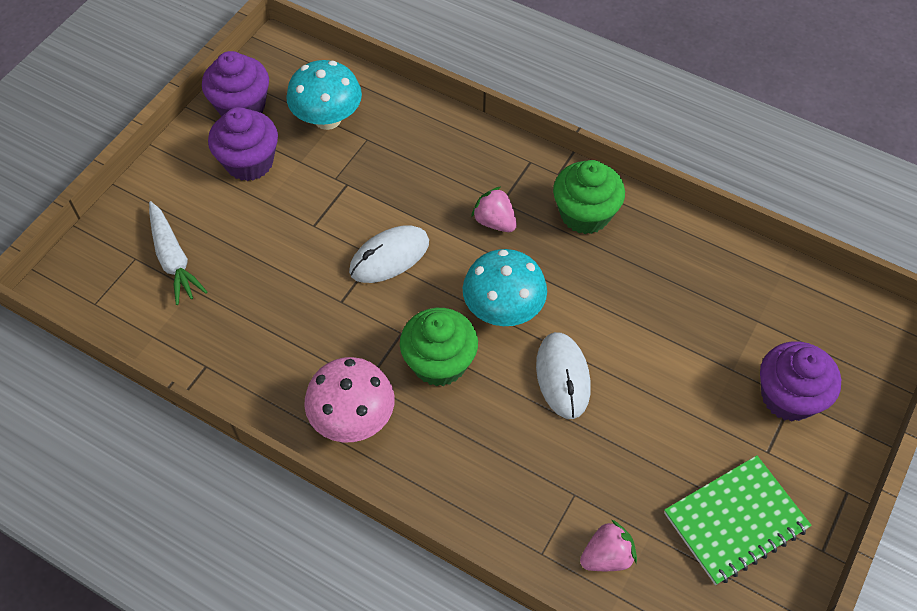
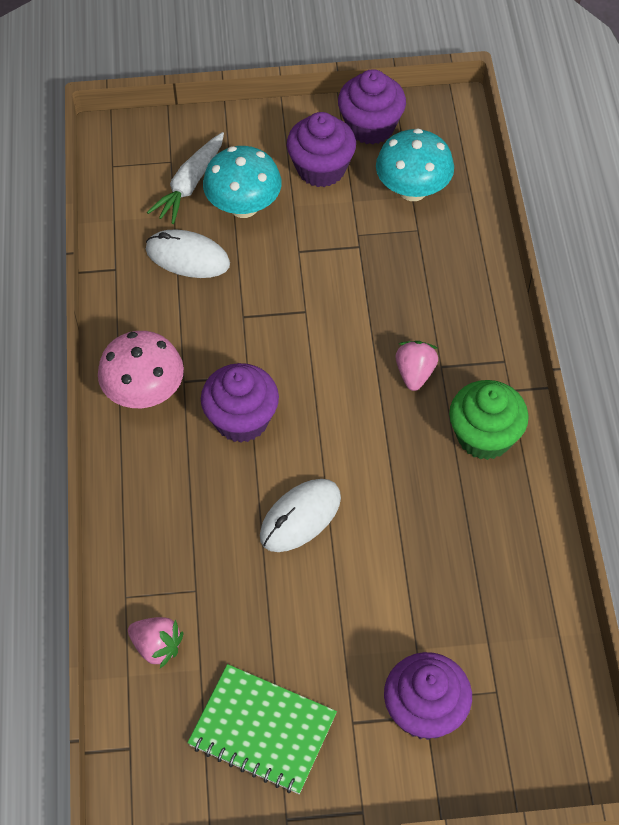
camera: 55 degrees right, 0 degrees up
white mouse [349,225,429,283] -> white mouse moved to [146,229,230,278]
green cupcake [400,308,478,386] -> purple cupcake [201,363,279,443]
turquoise mushroom [463,249,547,326] -> turquoise mushroom moved to [203,146,282,218]

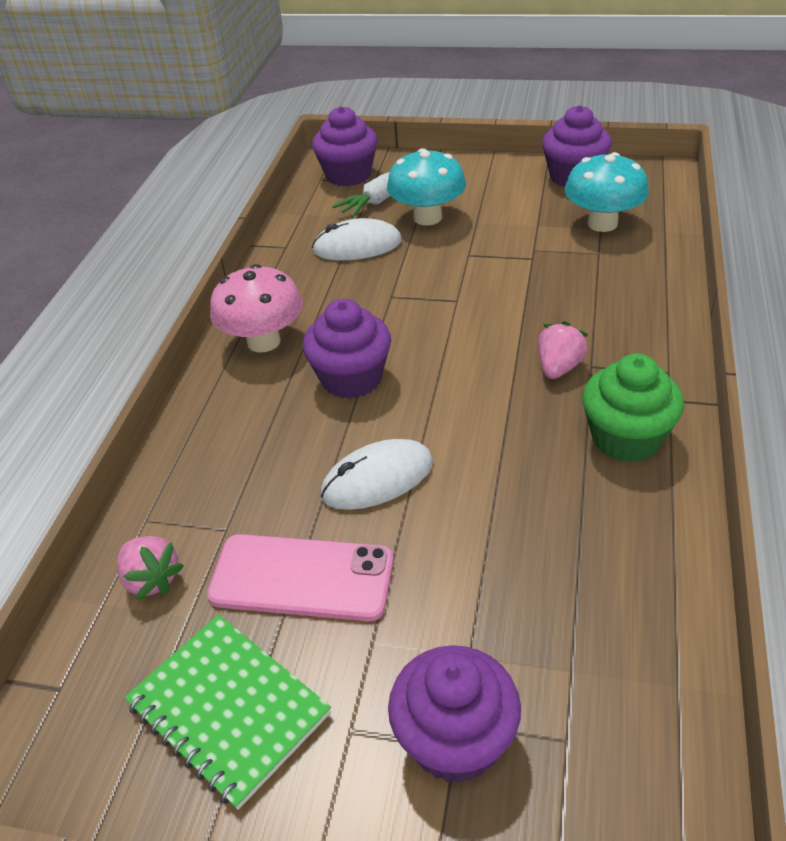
camera: 20 degrees right, 15 degrees down
white mouse [146,229,230,278] -> white mouse turned 45 degrees counterclockwise [312,218,402,260]
purple cupcake [287,112,356,187] -> purple cupcake moved to [312,106,378,187]
none -> pink phone [207,534,394,621]

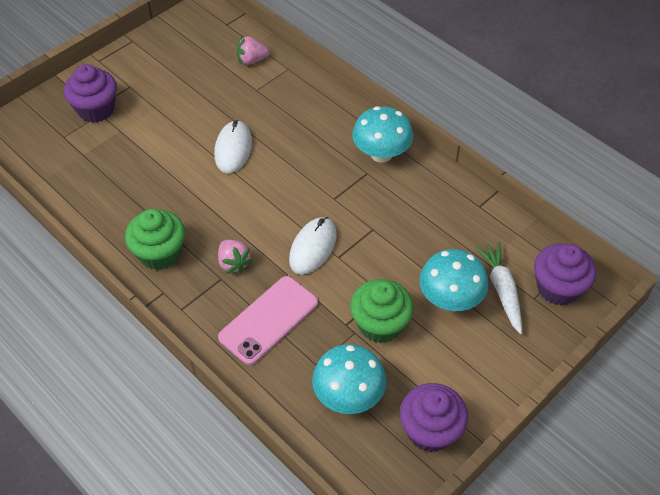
camera: 120 degrees right, 10 degrees up
green notebook [124,614,331,810] -> none
pink phone [207,534,394,621] -> pink phone moved to [218,276,318,365]
pink mushroom [210,264,303,352] -> turquoise mushroom [352,106,413,163]
purple cupcake [303,299,391,399] -> none
white mouse [312,218,402,260] -> white mouse moved to [289,217,337,275]
none -> green cupcake [350,279,414,343]

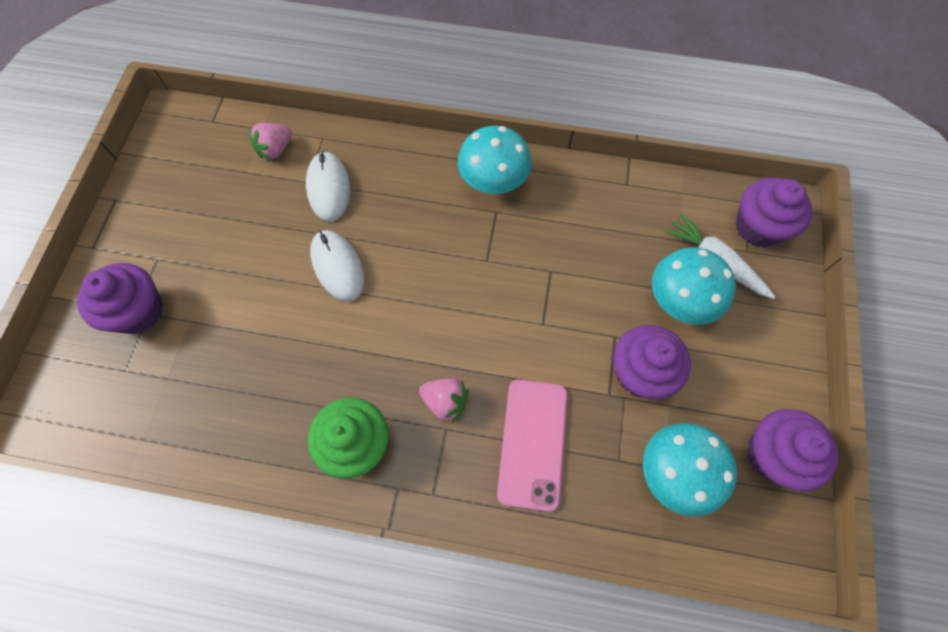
camera: 35 degrees left, 15 degrees up
white mouse [289,217,337,275] -> white mouse moved to [306,151,350,222]
green cupcake [350,279,414,343] -> purple cupcake [613,325,691,399]

